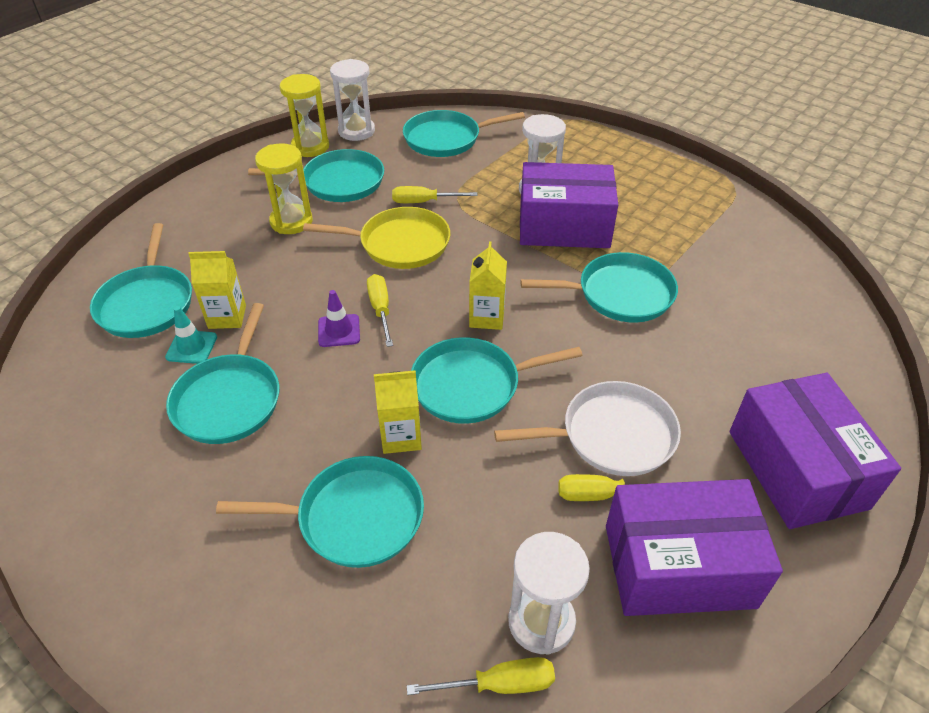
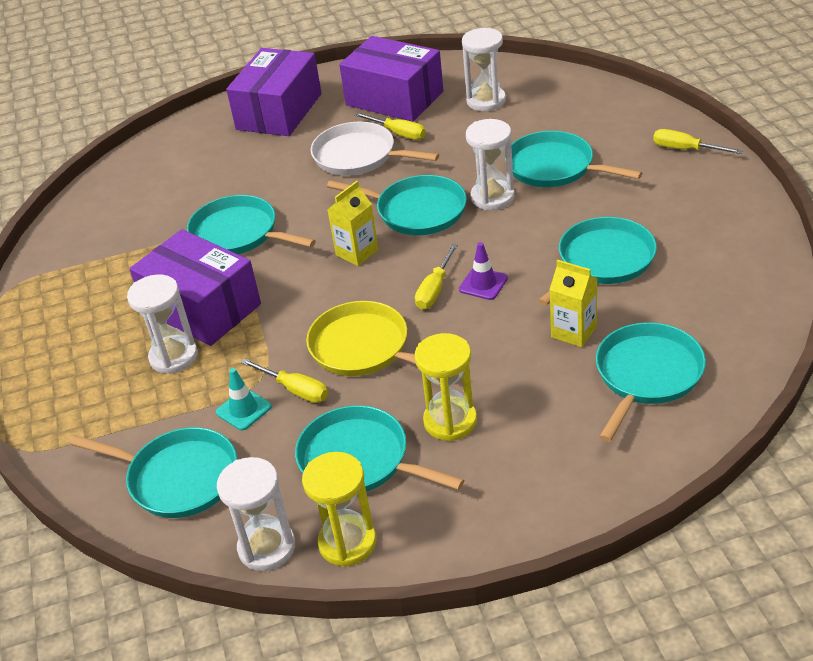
camera: 140 degrees left, 5 degrees down
turquoise traffic cone [165,306,217,364] -> turquoise traffic cone moved to [216,368,272,430]
yellow carton [374,370,422,454] -> white hourglass [466,119,514,210]
yellow screwdriver [407,657,555,695] -> yellow screwdriver moved to [653,129,743,154]

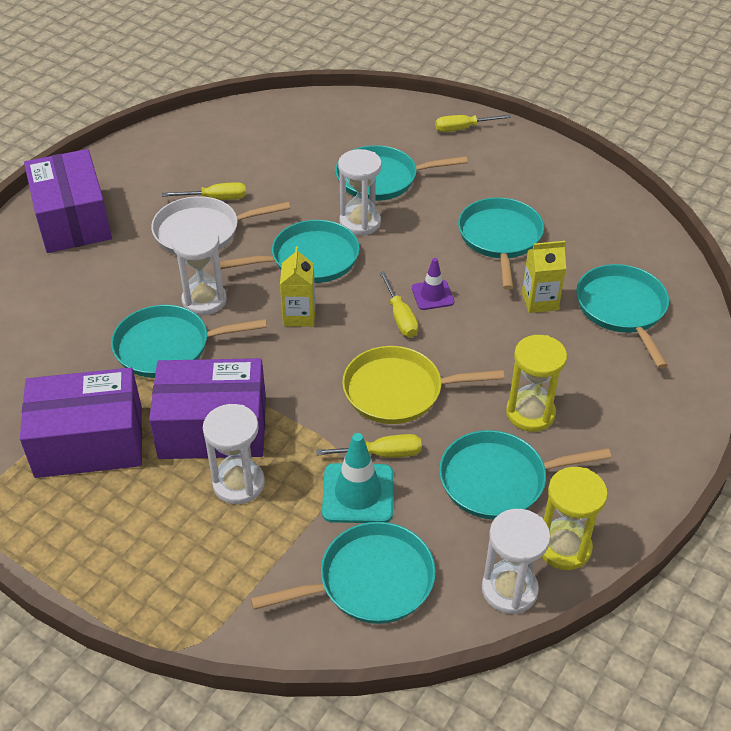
camera: 45 degrees left, 5 degrees up
turquoise traffic cone [216,368,272,430] -> turquoise traffic cone [322,433,393,523], size x1.60
purple box [339,36,444,122] -> purple box moved to [20,368,142,478]
white hourglass [462,28,506,111] -> white hourglass moved to [172,224,227,315]

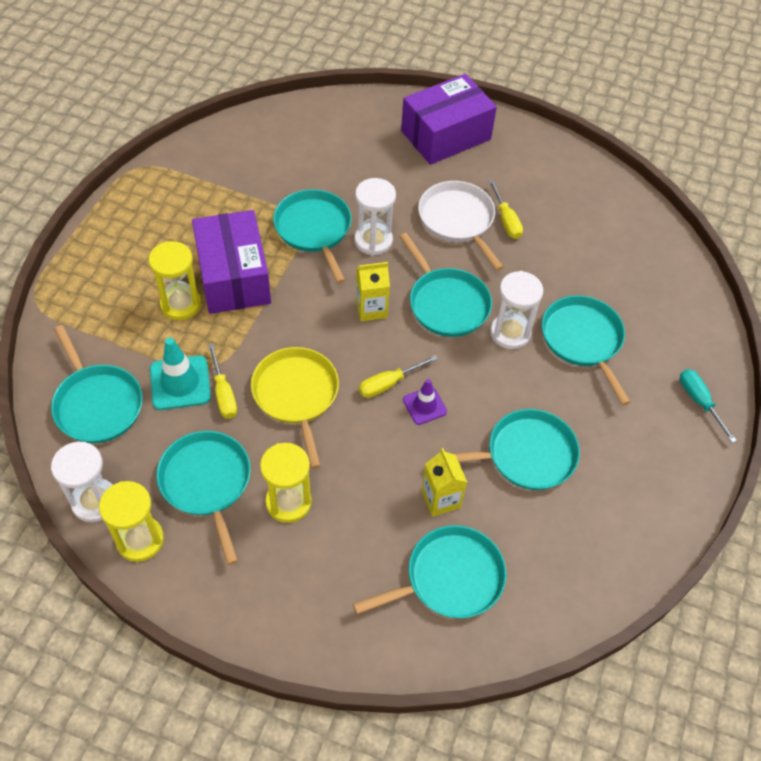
camera: 75 degrees right, 10 degrees up
purple box [20,368,142,478] -> none
white hourglass [203,404,265,504] -> yellow hourglass [149,241,201,320]
yellow screwdriver [435,114,512,132] -> turquoise screwdriver [680,369,737,443]

